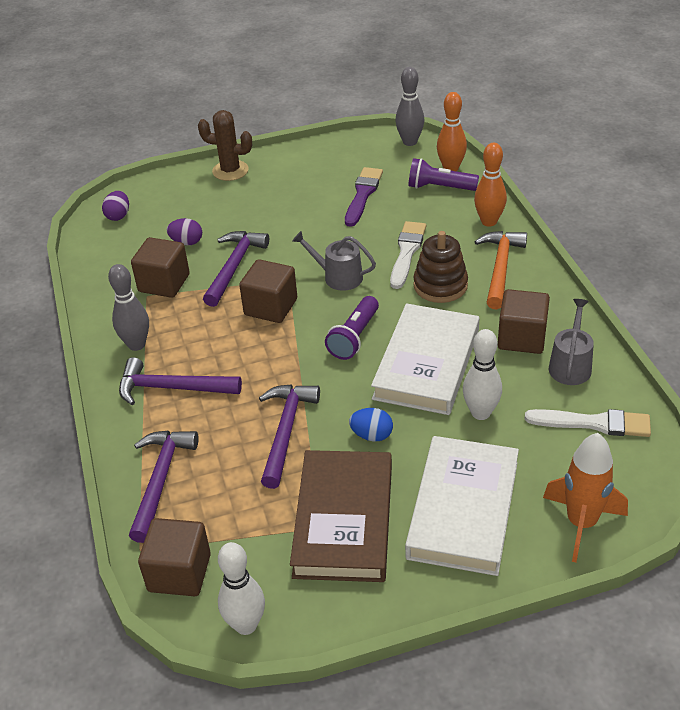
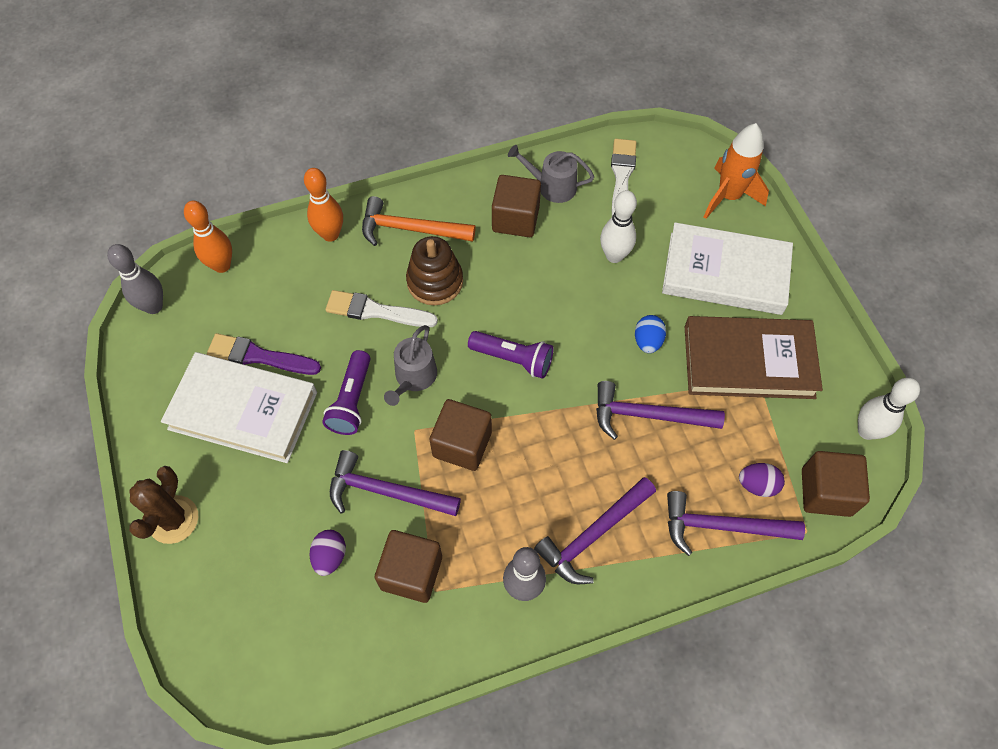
camera: 95 degrees left, 20 degrees up
purple egg [102,191,129,221] -> purple egg moved to [739,463,785,497]
purple hammer [119,357,242,405] -> purple hammer turned 45 degrees clockwise [534,477,656,584]
white book [371,303,479,415] -> white book moved to [161,352,317,463]
purple flashlight [408,158,479,191] -> purple flashlight moved to [322,350,370,435]

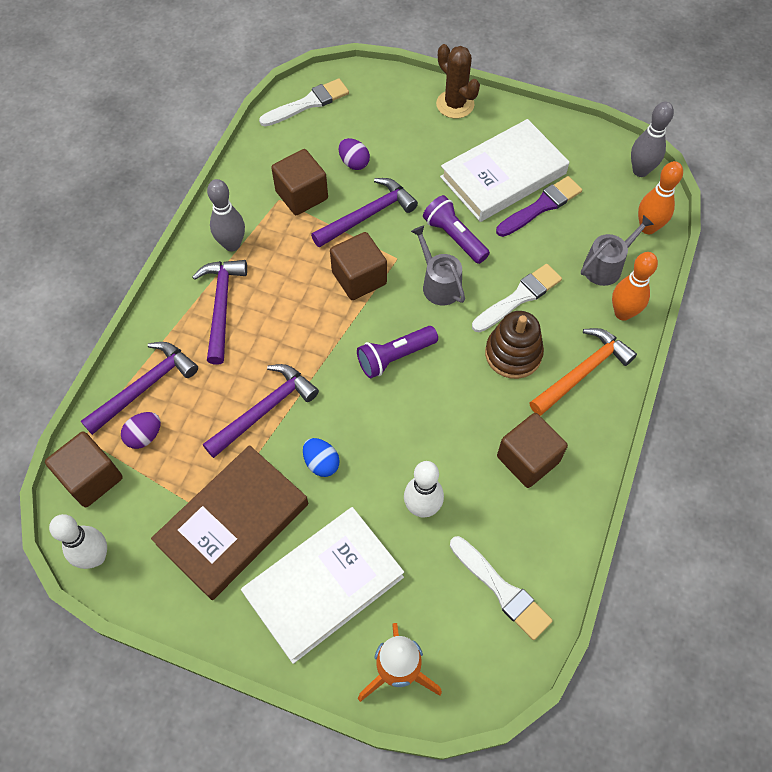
camera: 130 degrees right, 0 degrees up
grey watering can [508,145,594,203] -> grey watering can moved to [581,215,654,286]
none -> white brush [259,78,349,126]

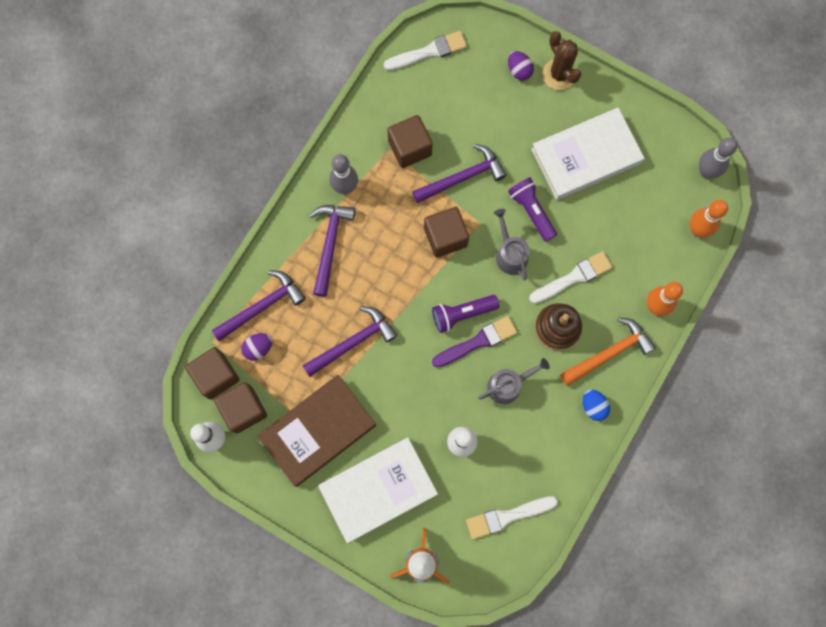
camera: 10 degrees right, 15 degrees up
blue egg [303,438,340,477] -> blue egg moved to [583,389,610,421]
purple egg [339,138,370,170] -> purple egg moved to [508,51,534,80]
white brush [450,536,553,640] -> white brush turned 105 degrees clockwise [466,496,558,539]
purple brush [496,176,582,237] -> purple brush moved to [432,316,517,368]
brown cube [497,413,568,488] -> brown cube moved to [214,382,267,433]
grey watering can [581,215,654,286] -> grey watering can moved to [478,358,550,404]

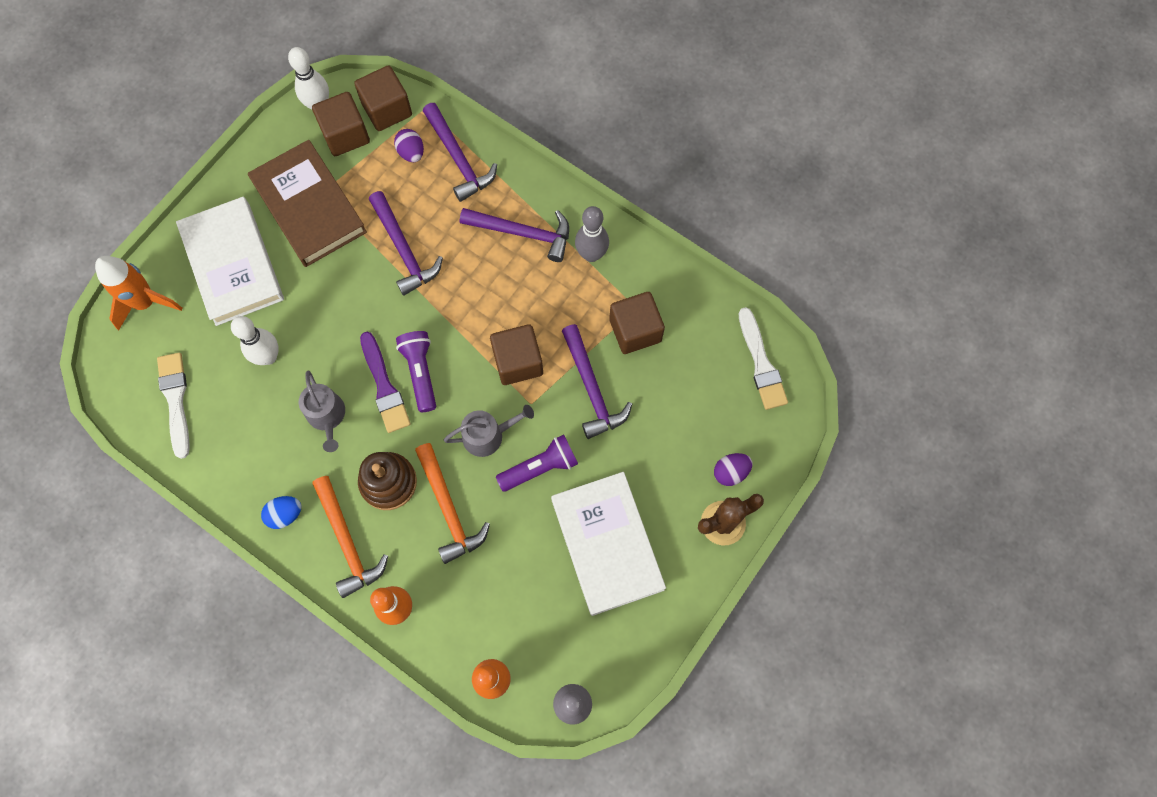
camera: 95 degrees right, 5 degrees down
white brush [529,251,613,304] -> orange hammer [415,443,490,564]

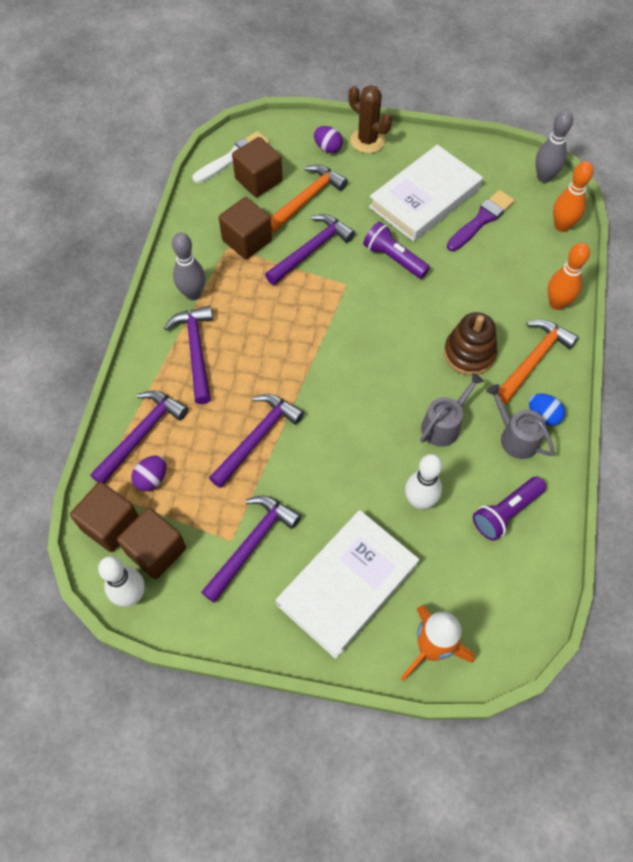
camera: 115 degrees left, 10 degrees down
white brush [157,353,190,459] -> none
brown book [248,140,367,267] -> purple hammer [201,495,301,603]
purple brush [360,332,411,433] -> purple brush moved to [447,190,515,251]
purple flashlight [396,331,436,412] -> purple flashlight moved to [473,476,546,541]
orange hammer [415,443,490,564] -> orange hammer moved to [270,165,348,233]
grey watering can [444,405,534,457] -> grey watering can moved to [486,384,555,459]
brown cube [490,324,543,385] -> brown cube moved to [232,137,283,197]

